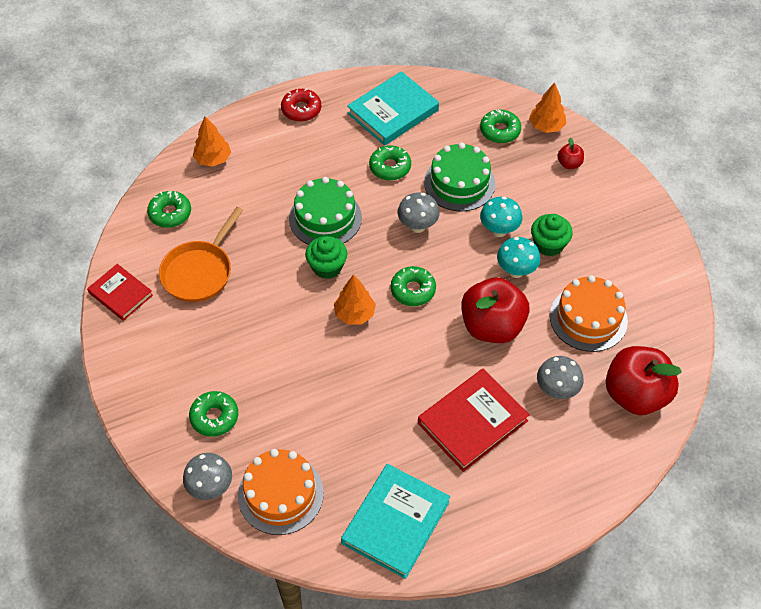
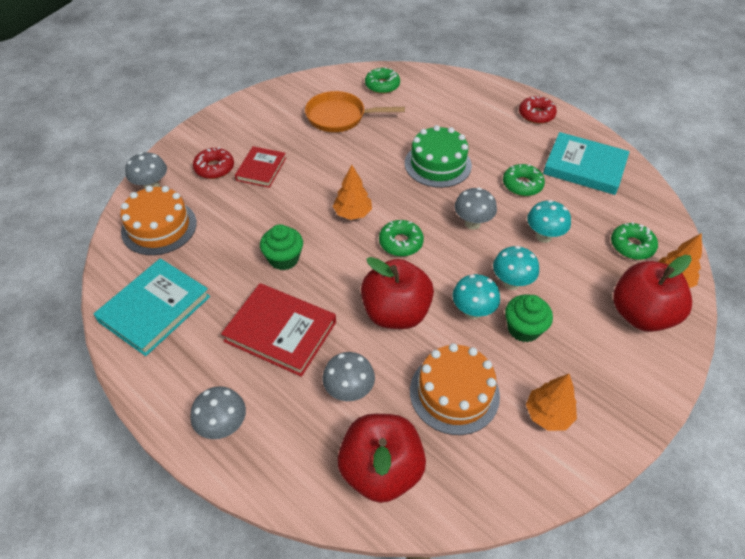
camera: 65 degrees right, 5 degrees down
red book [87,264,153,321] -> red book moved to [235,146,286,188]
green donut [189,391,238,437] -> red donut [193,147,234,179]
orange tree [193,116,231,167] -> orange tree moved to [526,374,577,431]
green cupcake [305,236,347,279] -> green cupcake moved to [260,224,303,270]
turquoise book [341,464,450,579] -> turquoise book turned 60 degrees counterclockwise [94,258,210,356]
green cake [424,142,495,212] -> turquoise mushroom [527,200,571,243]
red apple [557,137,584,169] -> red apple [613,255,692,332], size x2.29
none -> grey mushroom [190,386,246,439]

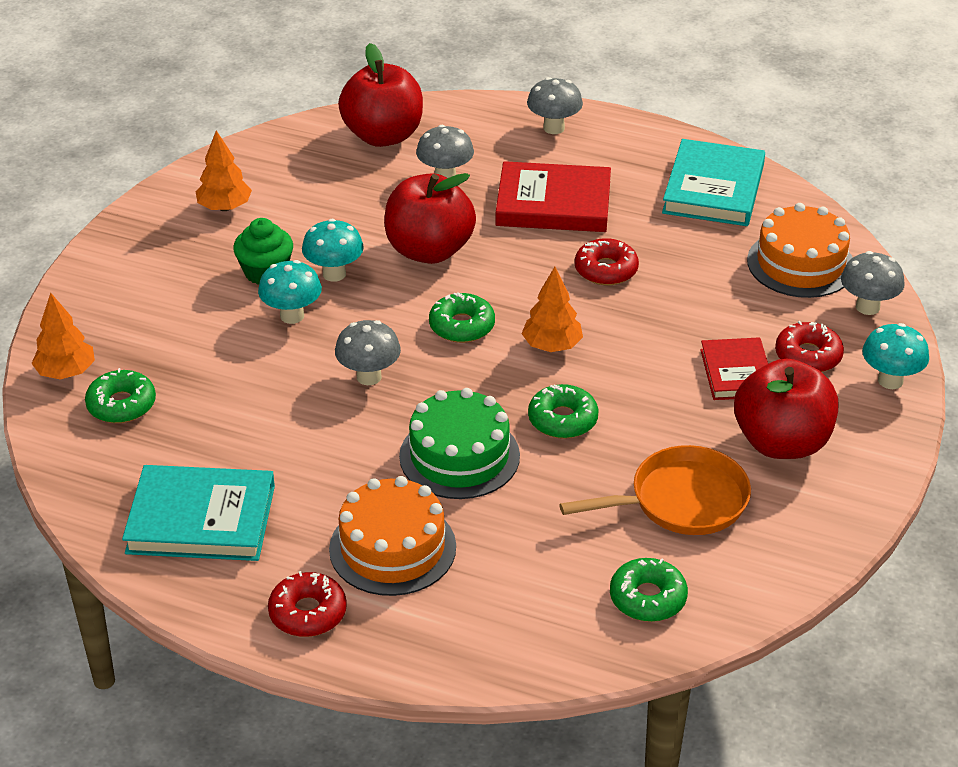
camera: 160 degrees right, 10 degrees down
green cupcake [260,224,303,270] -> red donut [575,238,639,285]
orange cake [410,343,500,435] -> orange cake moved to [329,476,456,596]
green donut [503,164,545,196] -> green donut moved to [528,384,599,439]
turquoise mushroom [527,200,571,243] -> turquoise mushroom moved to [862,323,929,389]
red apple [613,255,692,332] -> red apple moved to [734,359,838,459]

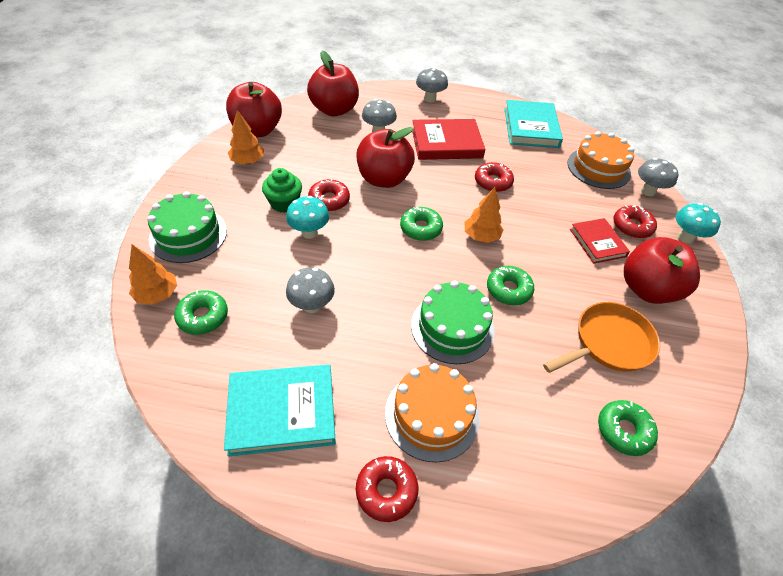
camera: 15 degrees left, 10 degrees up
turquoise mushroom [302,219,364,282] -> red donut [308,178,350,211]
grey mushroom [335,320,401,385] -> grey mushroom moved to [286,268,335,313]
none -> green cake [147,191,227,263]
none -> red apple [226,82,282,137]

